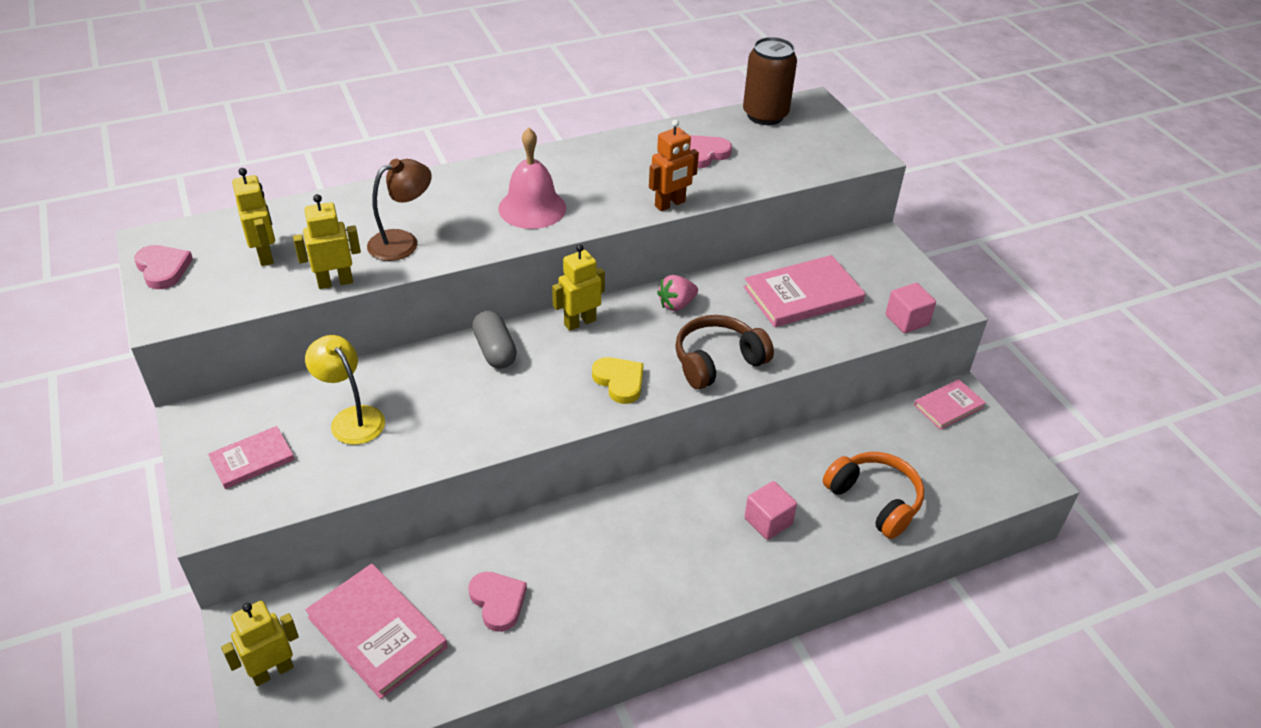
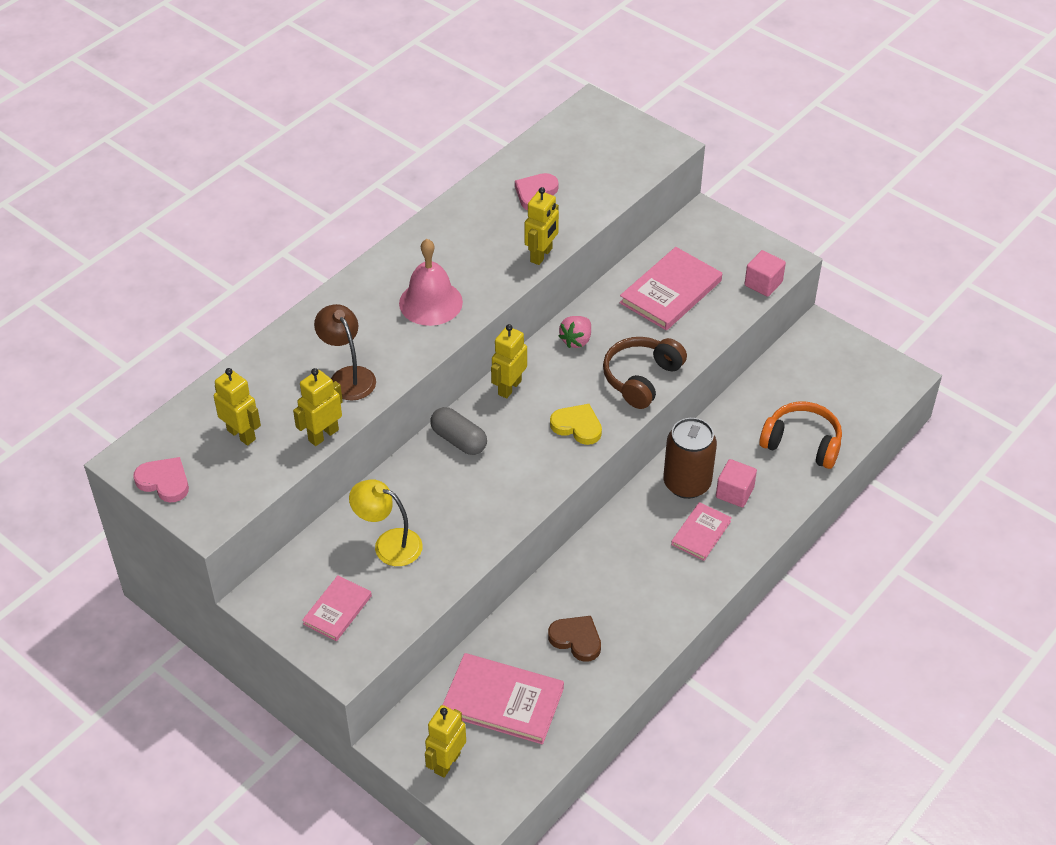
camera: 25 degrees left, 5 degrees up
brown lamp [367,159,432,261] -> brown lamp turned 60 degrees counterclockwise [314,304,376,400]
pink heart [468,572,527,632] -> brown heart [548,616,601,662]
orange robot [649,120,699,211] -> yellow robot [525,187,559,265]
brown can [743,37,797,125] -> brown can moved to [663,418,717,499]
pink book [914,379,986,430] -> pink book moved to [671,502,732,561]

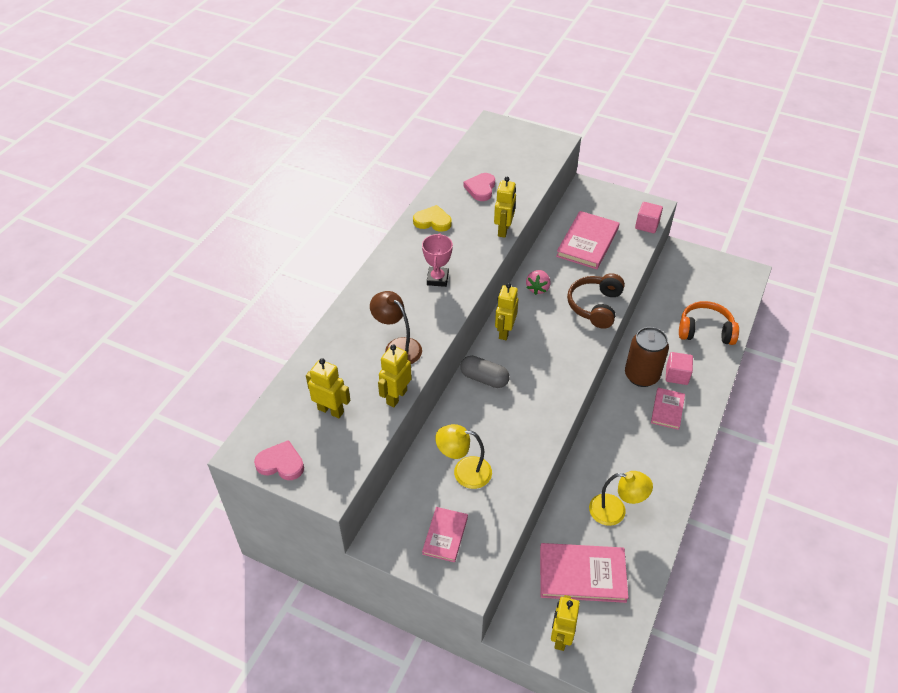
camera: 15 degrees left, 0 degrees up
pink bell [399,239,463,326] -> pink trophy [422,233,453,287]
brown heart [548,616,601,662] -> yellow lamp [589,471,653,526]
yellow heart [550,404,602,445] -> yellow heart moved to [413,205,451,232]

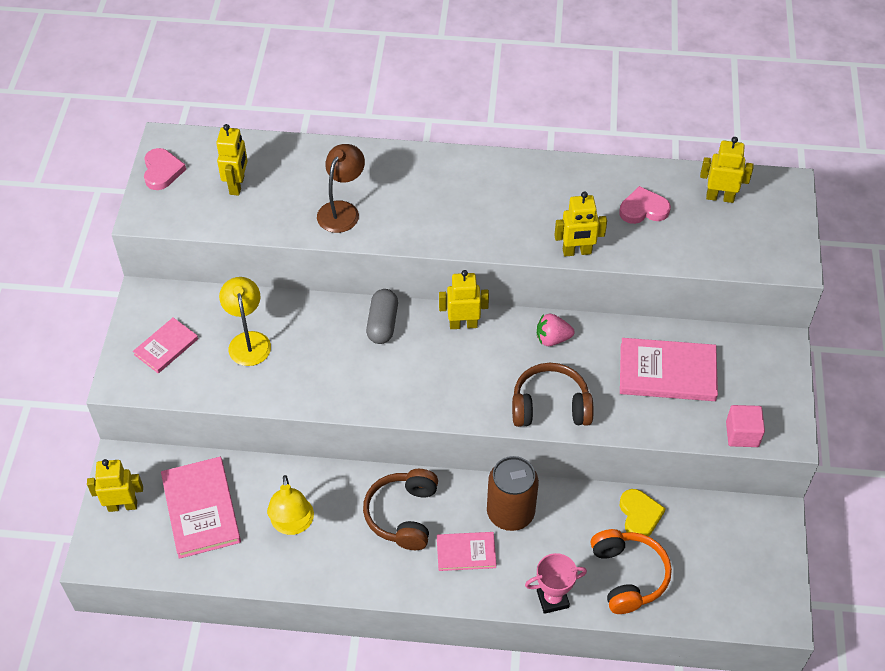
camera: 70 degrees right, 5 degrees up
yellow robot [378,344,412,407] -> yellow robot moved to [700,137,754,203]
yellow heart [413,205,451,232] -> yellow heart moved to [620,489,666,537]
pink trophy [422,233,453,287] -> pink trophy moved to [525,553,587,614]
pink book [422,507,468,562] -> pink book turned 45 degrees counterclockwise [133,317,198,373]
pink cube [666,352,693,385] -> none
none -> brown headphones [363,469,438,550]

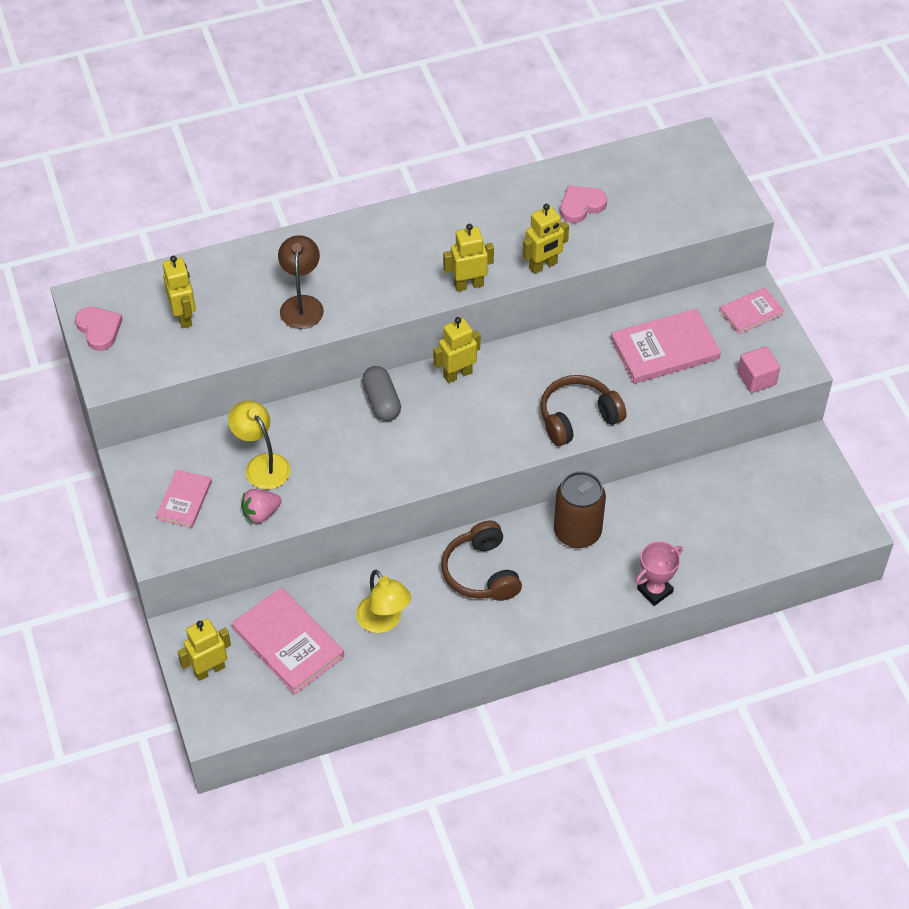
camera: 25 degrees left, 0 degrees up
pink book [437,532,497,571] -> pink book moved to [719,288,784,334]
pink strawberry [537,313,575,346] -> pink strawberry moved to [241,489,282,524]
orange headphones [591,529,672,614] -> none
yellow heart [620,489,666,537] -> none
yellow robot [700,137,754,203] -> yellow robot moved to [443,224,494,292]

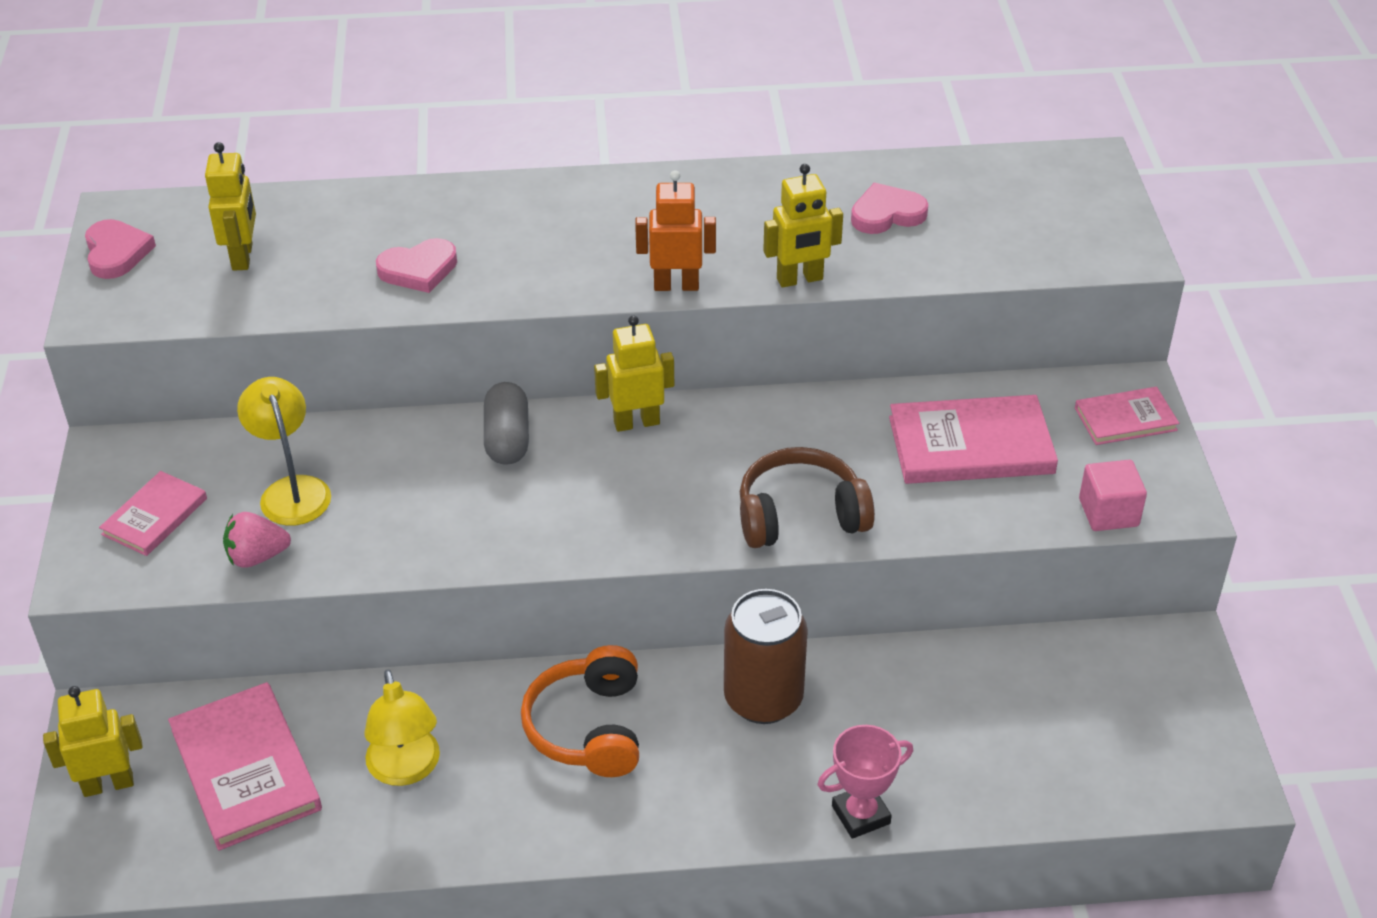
camera: 15 degrees right, 10 degrees down
brown lamp [278,235,324,329] -> pink heart [376,238,457,293]
brown headphones [441,521,522,601] -> orange headphones [521,645,639,777]
yellow robot [443,224,494,292] -> orange robot [635,170,716,291]

